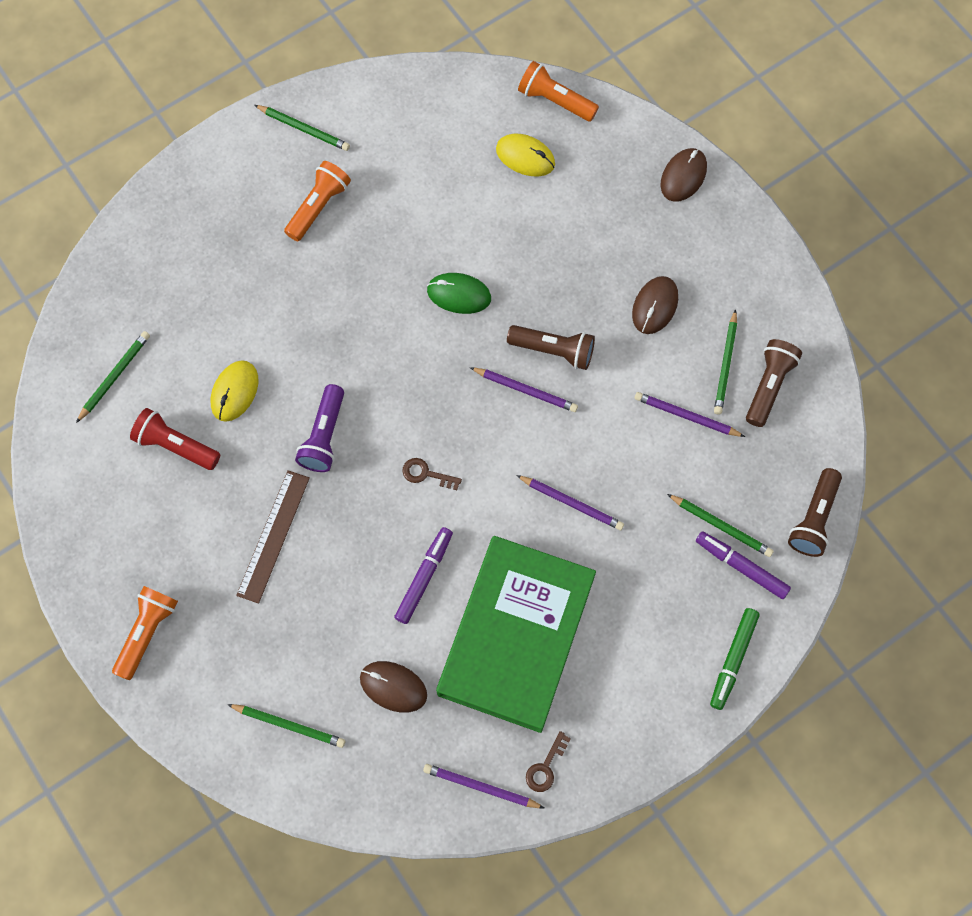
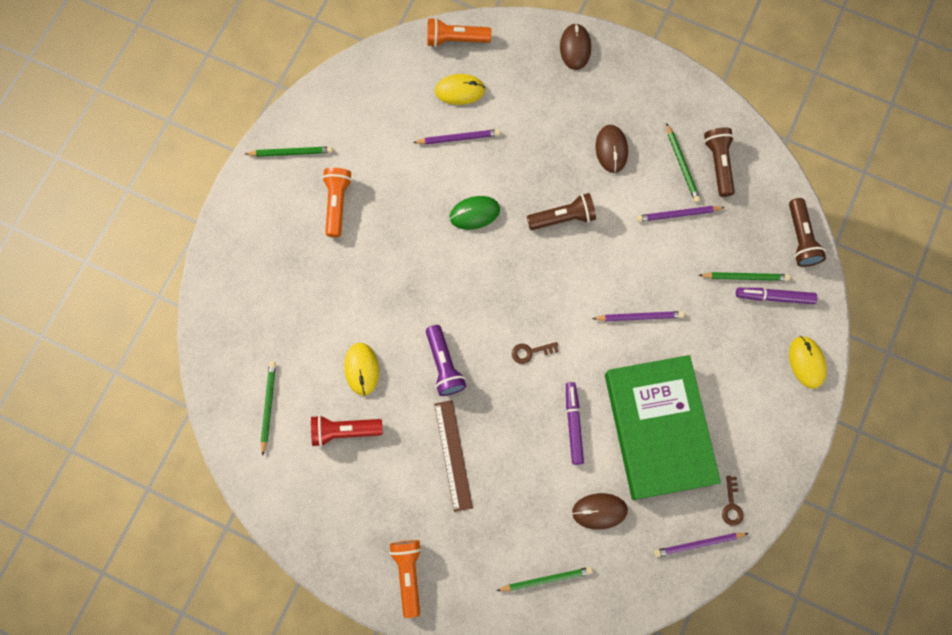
camera: 30 degrees left, 5 degrees up
purple pencil [470,367,578,412] -> purple pencil moved to [413,129,500,144]
green marker [710,608,760,710] -> yellow mouse [789,336,827,389]

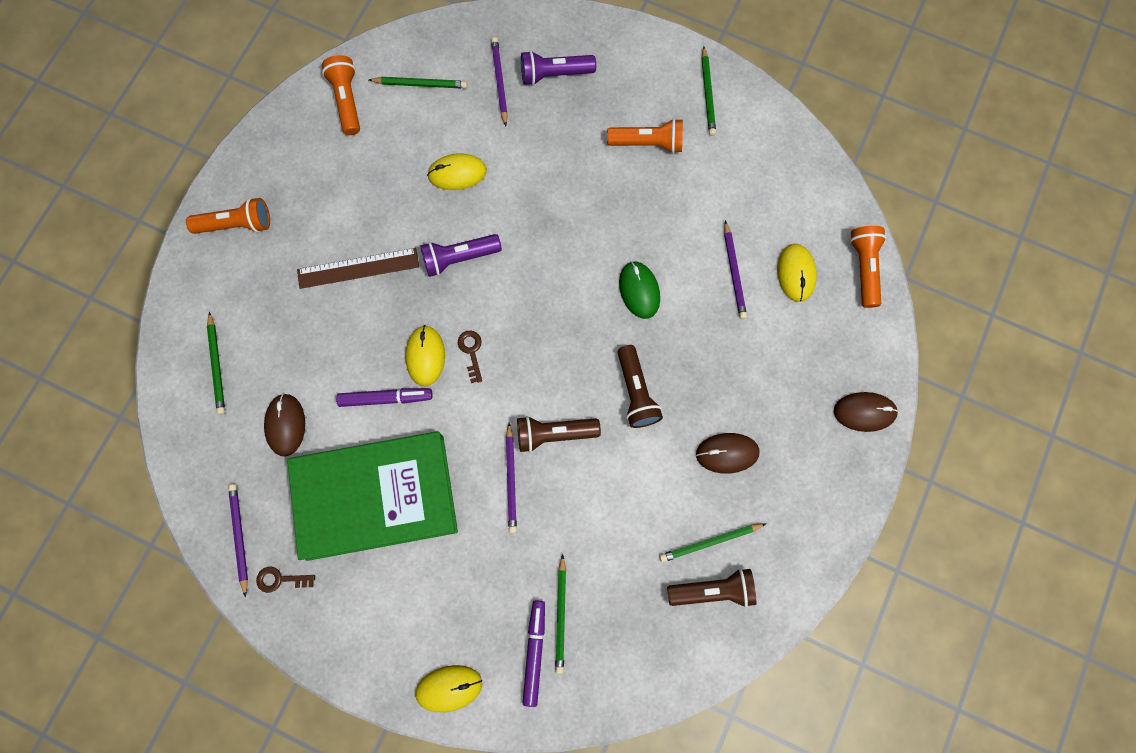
camera: 90 degrees right, 0 degrees up
red flashlight [311,415,383,447] -> none
purple pencil [636,206,725,222] -> purple pencil moved to [491,37,508,126]
brown flashlight [789,198,826,267] -> brown flashlight moved to [517,416,601,453]
none -> orange flashlight [322,55,360,135]
none -> yellow mouse [405,325,445,386]
none -> purple flashlight [521,51,596,86]

